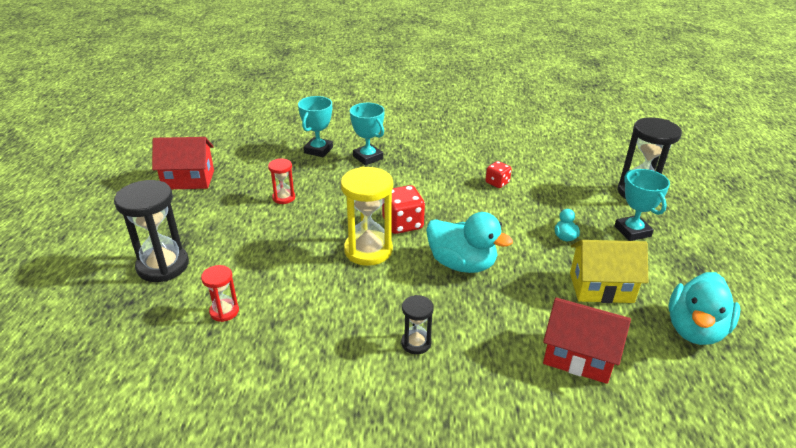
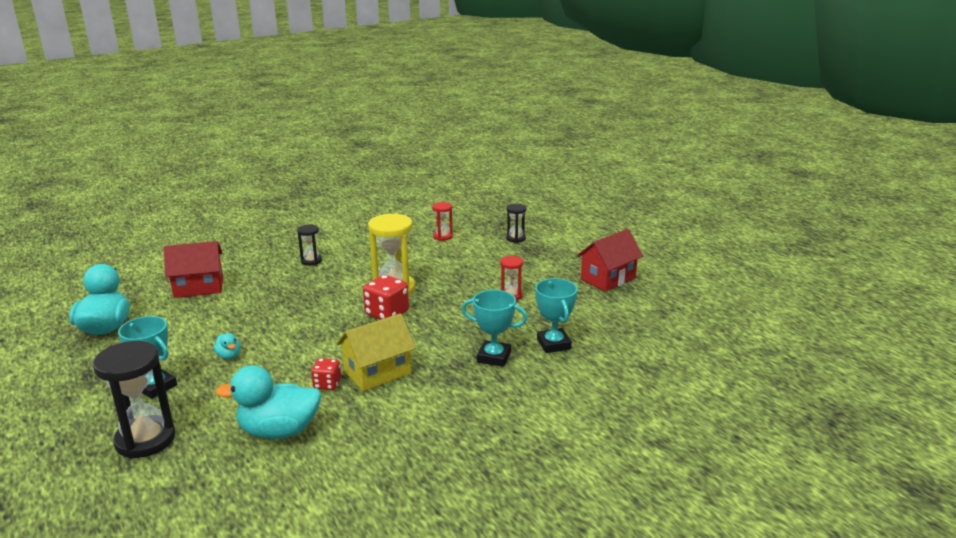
camera: 145 degrees right, 10 degrees down
black hourglass [114,180,189,282] -> black hourglass [506,204,526,243], size x0.52
turquoise duck [426,212,513,273] -> turquoise duck moved to [215,365,321,439]
yellow house [570,240,648,303] -> yellow house moved to [336,313,416,391]

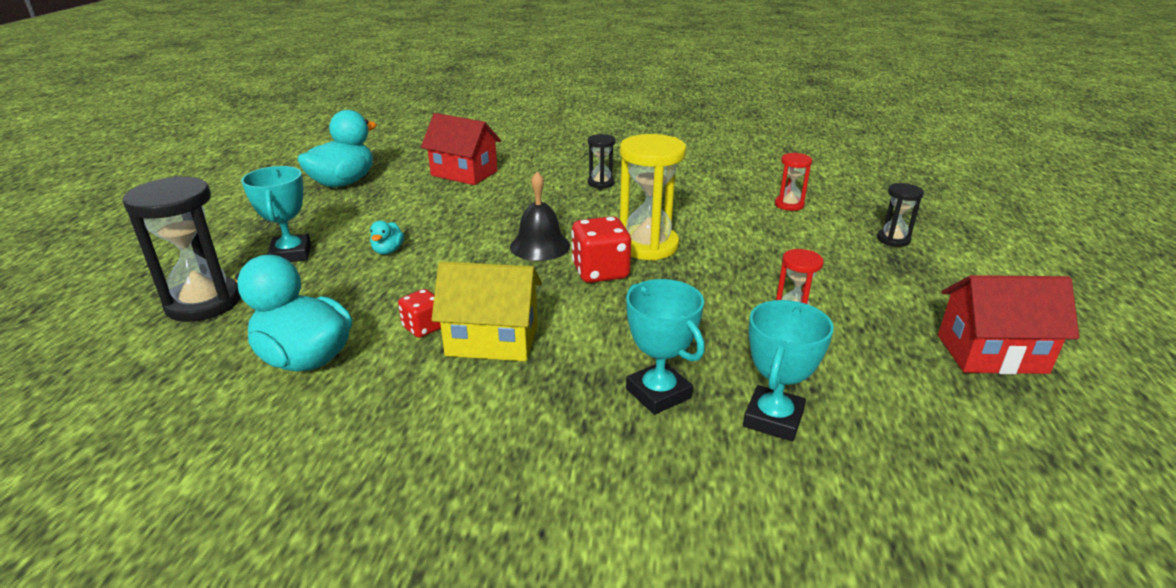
camera: 40 degrees right, 5 degrees up
none -> black bell [510,172,570,261]

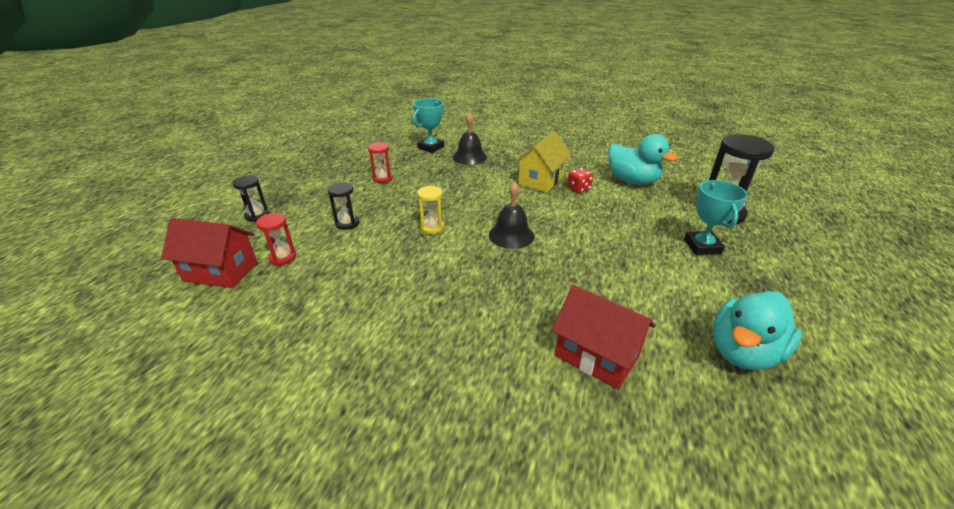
camera: 170 degrees left, 5 degrees up
turquoise duck [370,221,404,254] -> none
yellow house [432,261,542,361] -> yellow house turned 75 degrees counterclockwise [514,131,571,193]
red dice [571,216,631,283] -> none
black hourglass [588,134,616,189] -> black hourglass moved to [328,182,359,230]
yellow hourglass [620,134,686,261] -> yellow hourglass [417,186,444,234], size x0.52
turquoise trophy [626,279,705,415] -> black bell [453,112,487,165]
red house [938,275,1079,374] -> red house moved to [161,218,257,288]

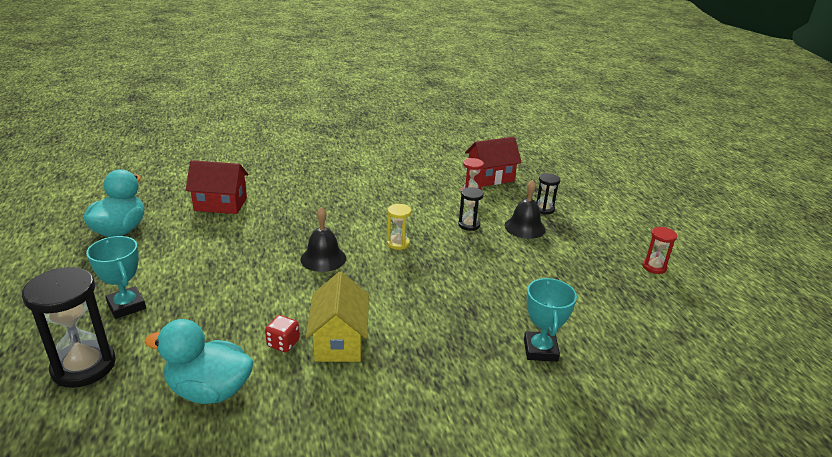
camera: 145 degrees right, 5 degrees down
red hourglass [368,142,393,183] -> red hourglass moved to [642,227,677,274]
black bell [453,112,487,165] -> black bell moved to [505,180,546,239]

